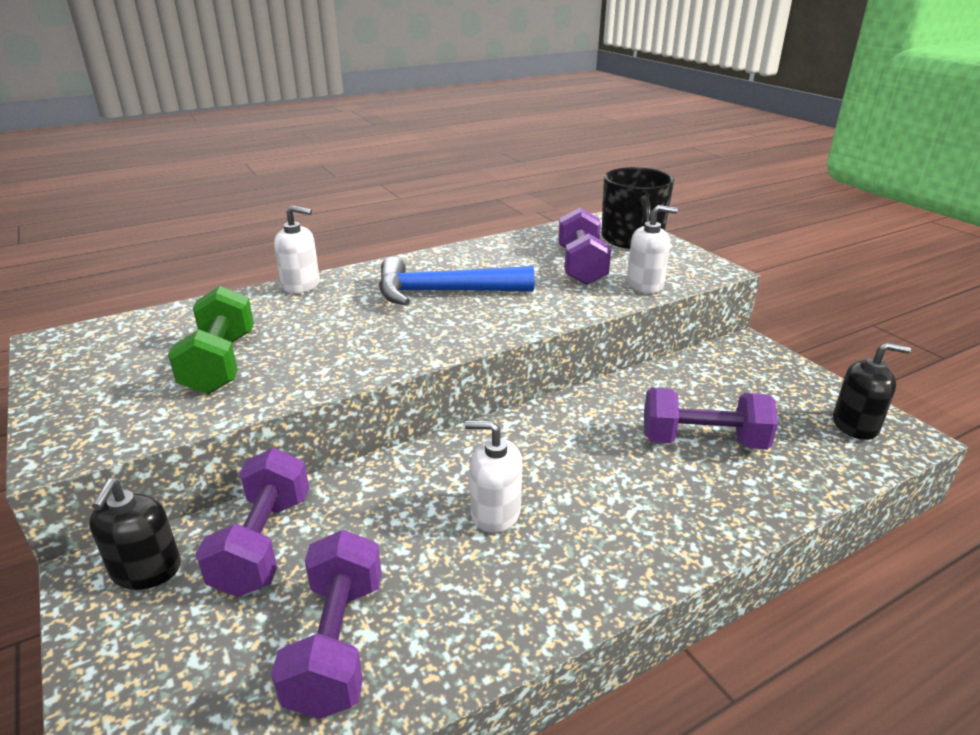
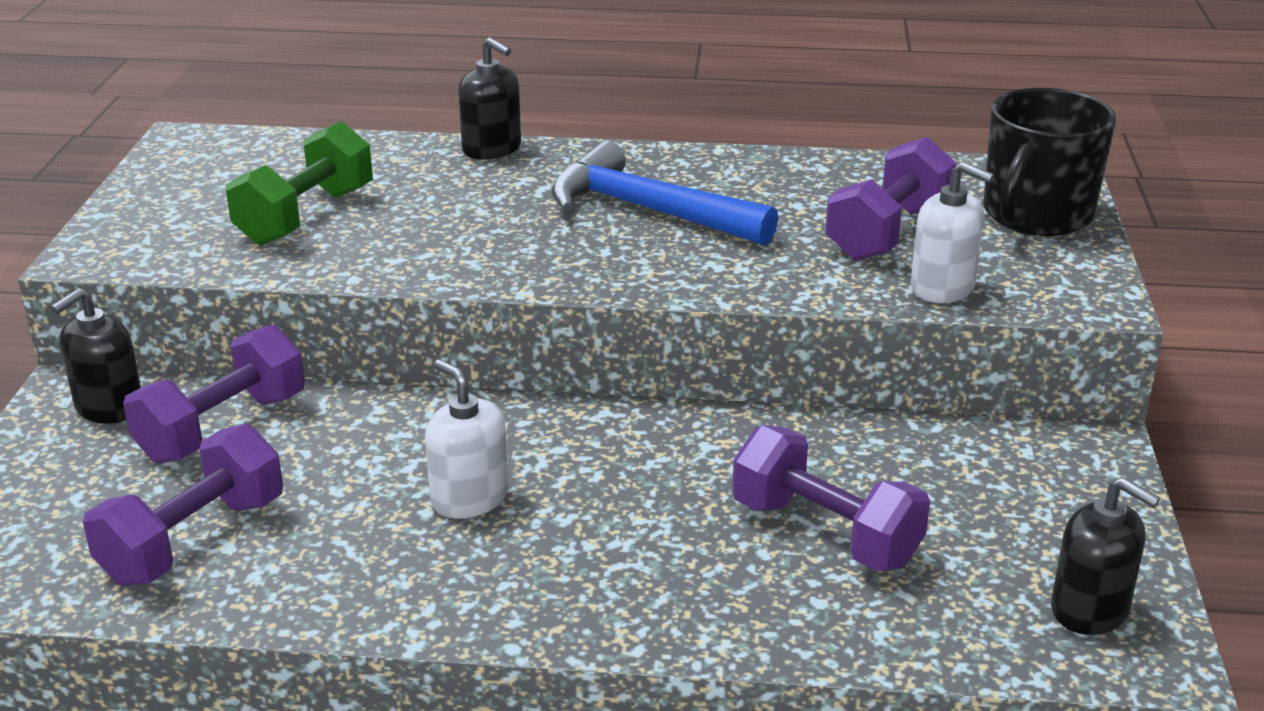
camera: 35 degrees right, 0 degrees up
white soap dispenser [274,205,320,294] -> black soap dispenser [458,37,521,160]

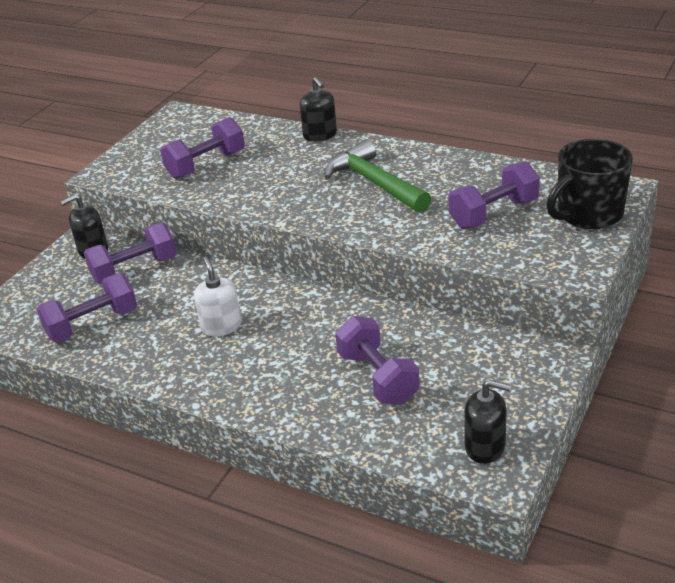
camera: 25 degrees right, 5 degrees up
green dumbbell [226,121,373,246] -> purple dumbbell [160,117,245,179]
blue hammer [551,140,778,245] -> green hammer [324,140,431,213]
white soap dispenser [911,162,994,303] -> none
black soap dispenser [1051,477,1160,635] -> black soap dispenser turned 45 degrees counterclockwise [464,380,511,464]

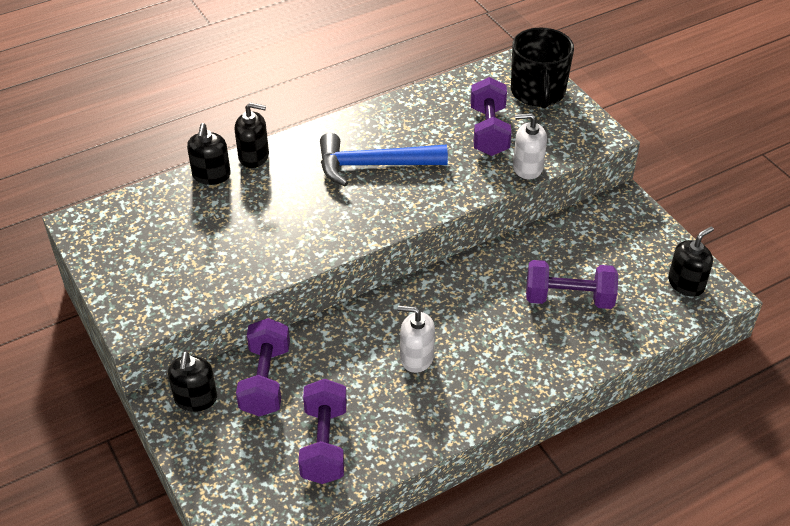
camera: 60 degrees left, 10 degrees up
purple dumbbell [160,117,245,179] -> none
green hammer [324,140,431,213] -> blue hammer [320,133,448,187]
none -> black soap dispenser [187,123,231,185]
none -> white soap dispenser [513,113,547,180]

